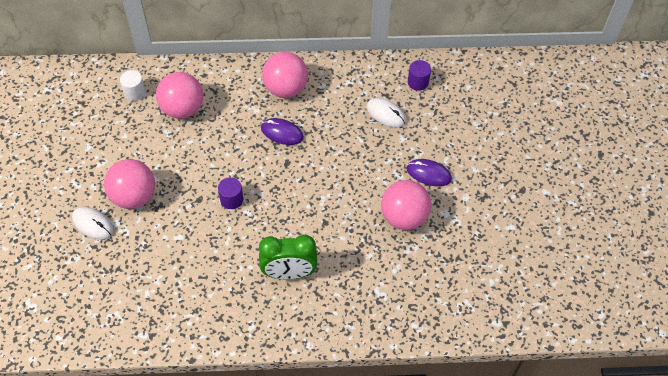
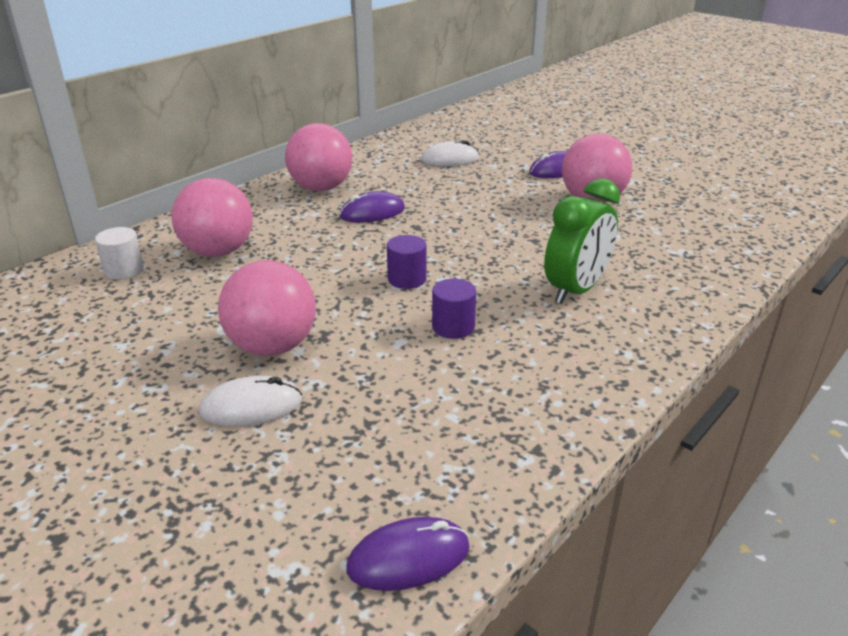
camera: 45 degrees left, 25 degrees down
purple cylinder [408,60,431,91] -> purple cylinder moved to [432,279,476,339]
none -> purple mouse [346,517,470,591]

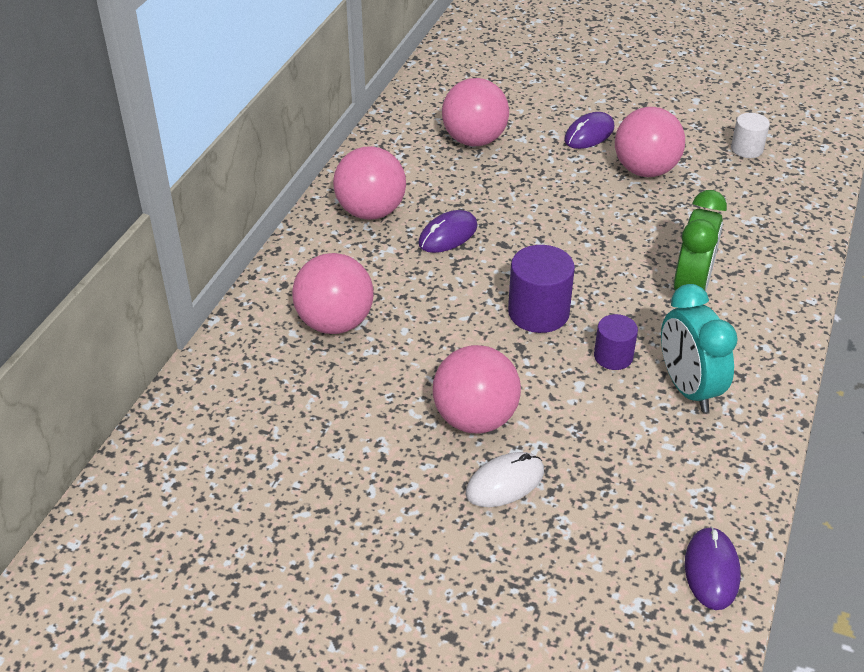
camera: 20 degrees left, 10 degrees up
white cylinder [95,227,144,280] -> white cylinder moved to [731,113,770,158]
purple mouse [346,517,470,591] -> purple mouse turned 45 degrees counterclockwise [685,526,741,610]
purple cylinder [387,235,427,289] -> purple cylinder [508,245,575,333], size x1.63
white mouse [421,140,479,166] -> pink ball [442,78,509,146]
none -> turquoise clock [661,284,738,412]

